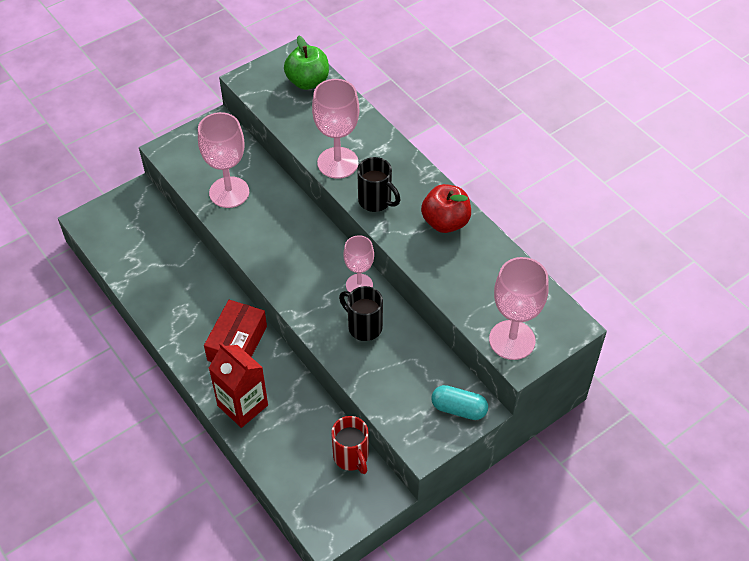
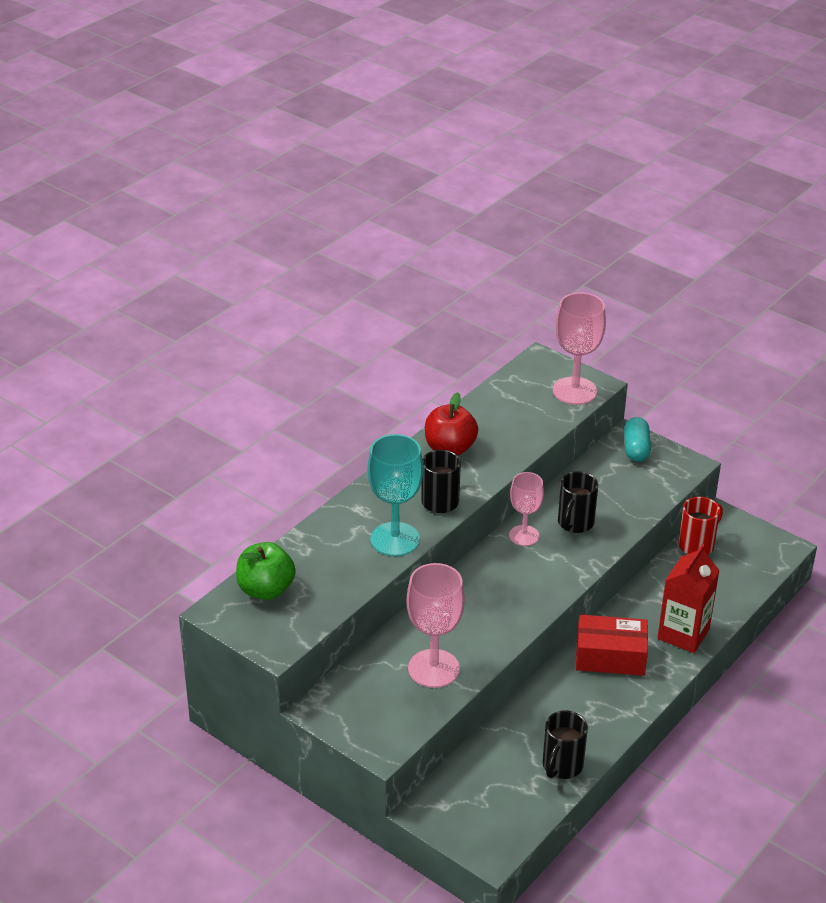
camera: 105 degrees left, 15 degrees down
pink goblet [312,79,359,179] -> turquoise goblet [368,434,423,556]
none -> black mug [543,710,588,779]

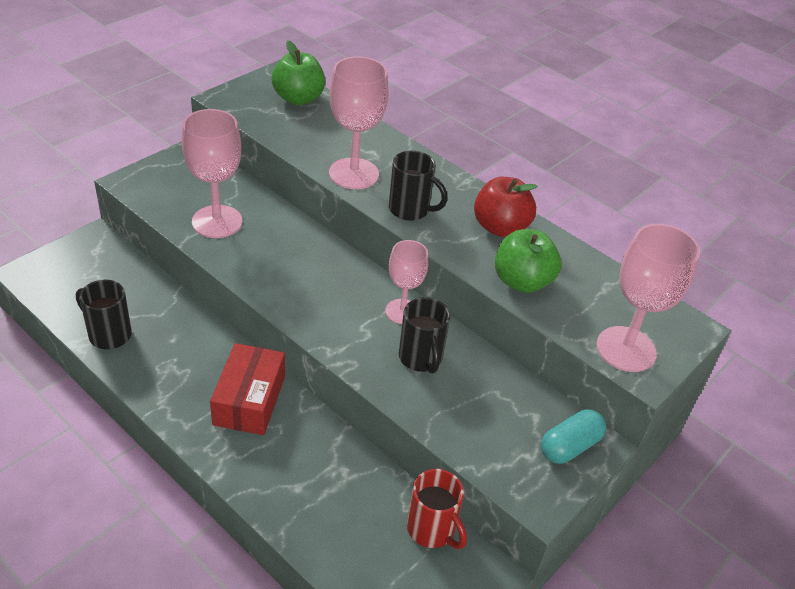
camera: 90 degrees right, 5 degrees up
turquoise goblet [368,434,423,556] -> pink goblet [329,56,388,189]
black mug [558,471,598,533] -> black mug turned 135 degrees counterclockwise [399,297,450,374]
turquoise capsule [624,417,651,462] -> turquoise capsule turned 45 degrees counterclockwise [541,410,606,464]
red carton [657,544,720,653] -> none
none -> green apple [495,229,561,293]

